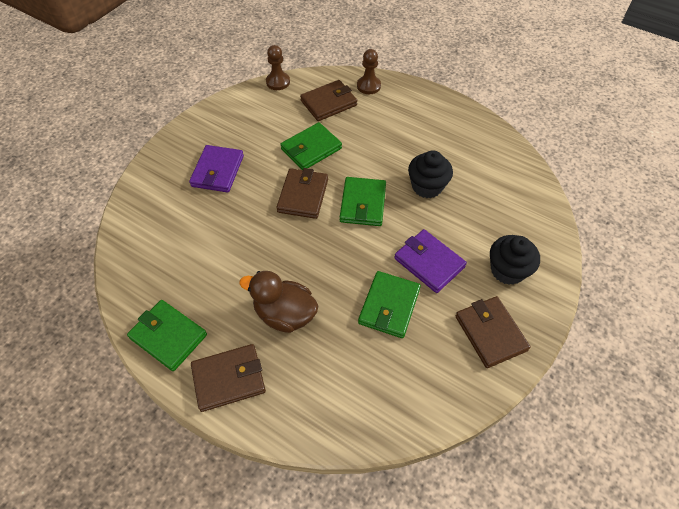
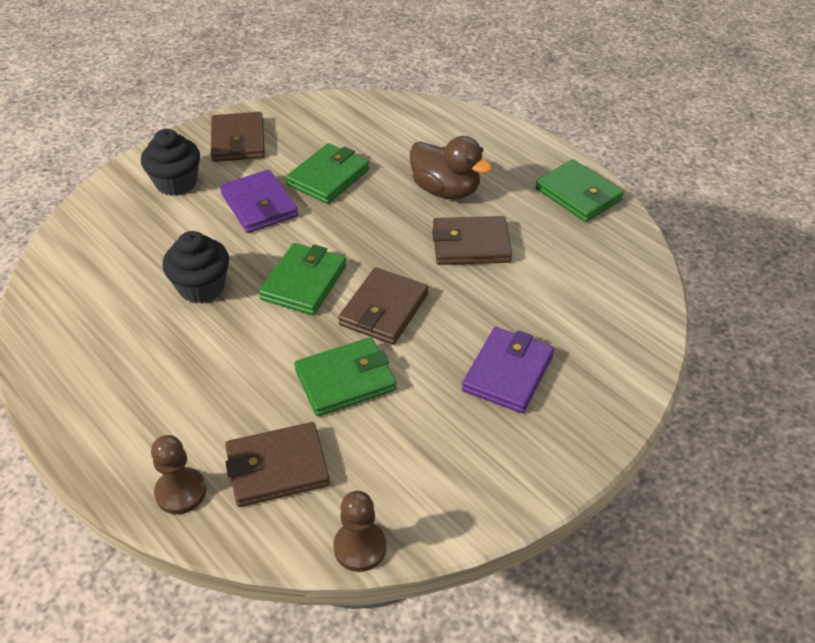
camera: 165 degrees left, 10 degrees down
brown wallet [191,344,266,412] -> brown wallet moved to [432,216,512,265]

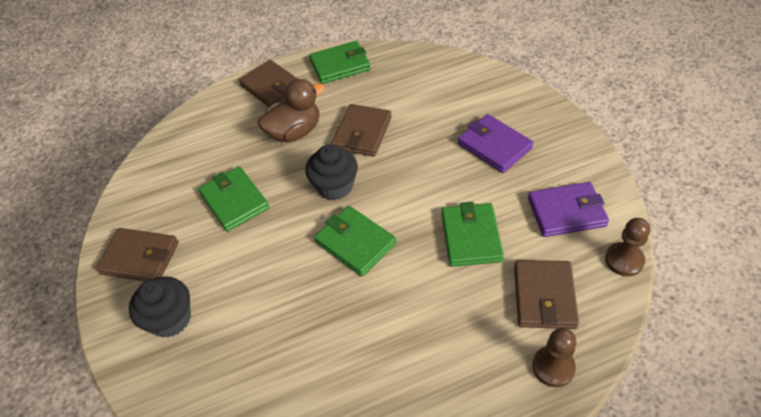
camera: 65 degrees left, 5 degrees up
black cupcake [162,231,229,303] -> black cupcake moved to [305,144,358,200]
purple wallet [220,169,298,233] -> purple wallet moved to [528,182,609,237]
brown wallet [338,267,428,345] -> brown wallet moved to [239,60,298,107]

